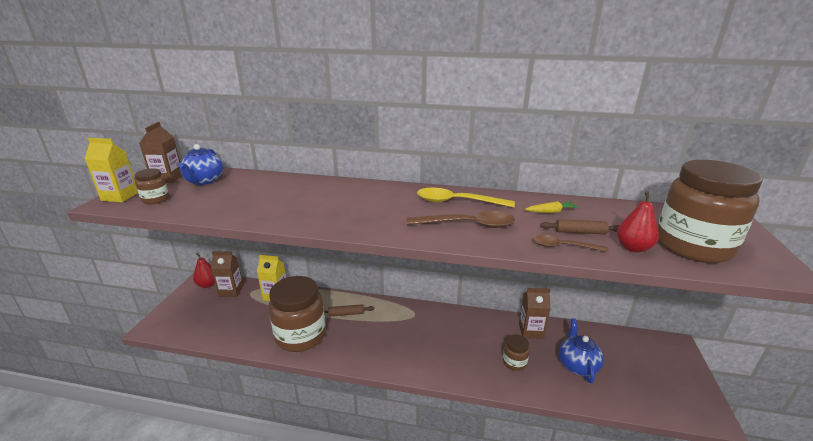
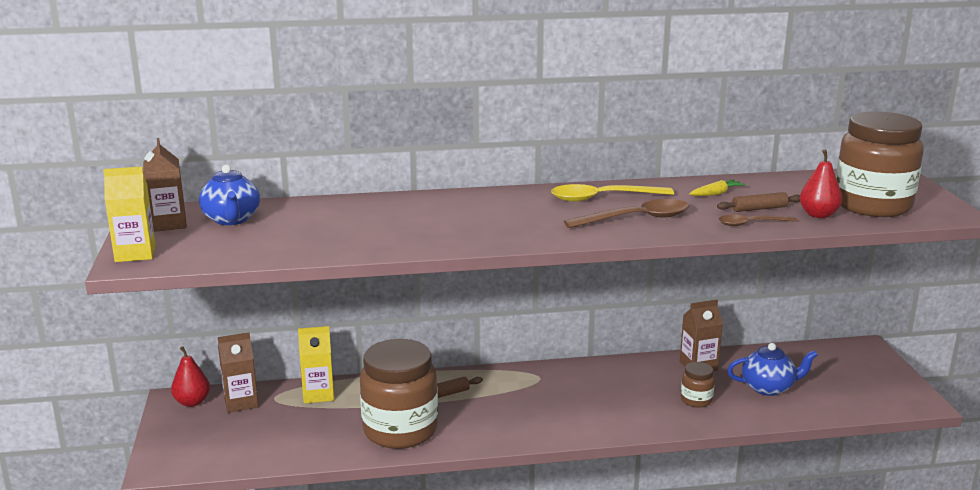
camera: 20 degrees left, 5 degrees down
brown jar [135,168,169,204] -> none
blue teapot [559,318,604,383] -> blue teapot turned 105 degrees clockwise [727,343,817,396]

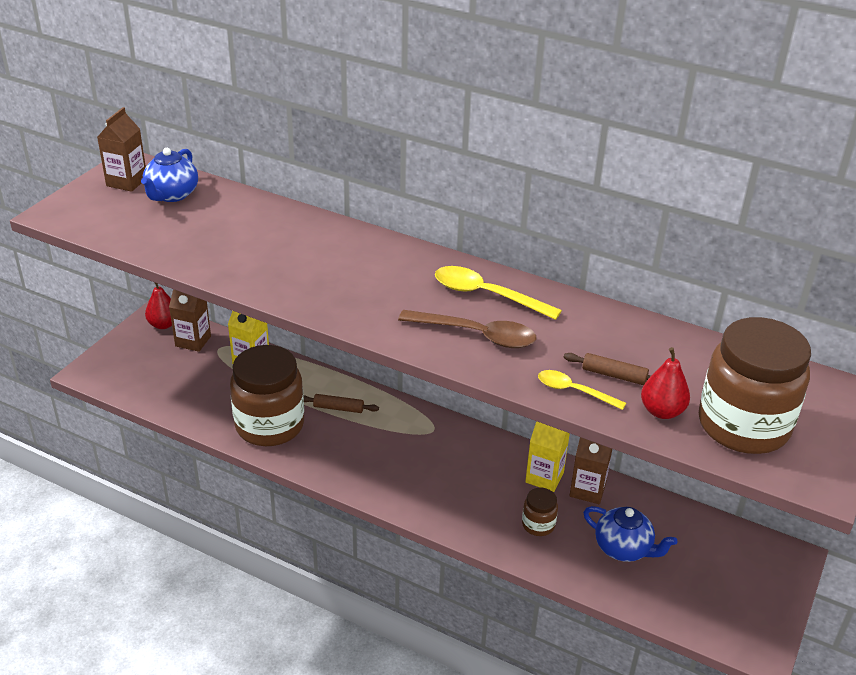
camera: 35 degrees right, 15 degrees up
yellow carton [103,167,156,262] -> yellow carton moved to [525,421,570,492]
yellow carrot [689,179,746,196] -> none
brown spoon [719,215,798,226] -> yellow spoon [538,370,626,410]

